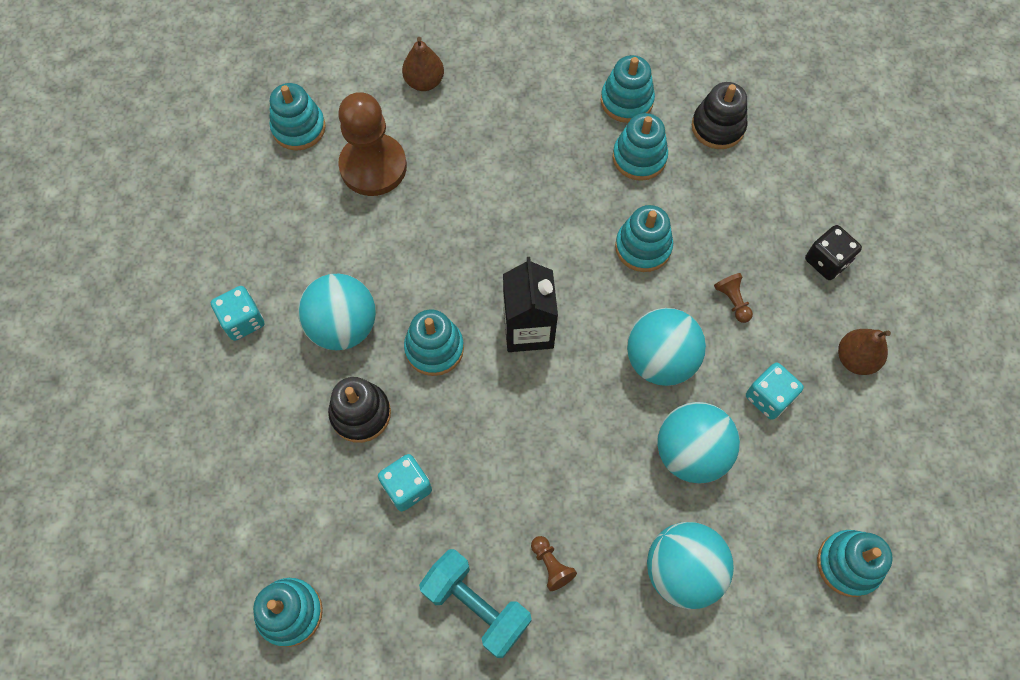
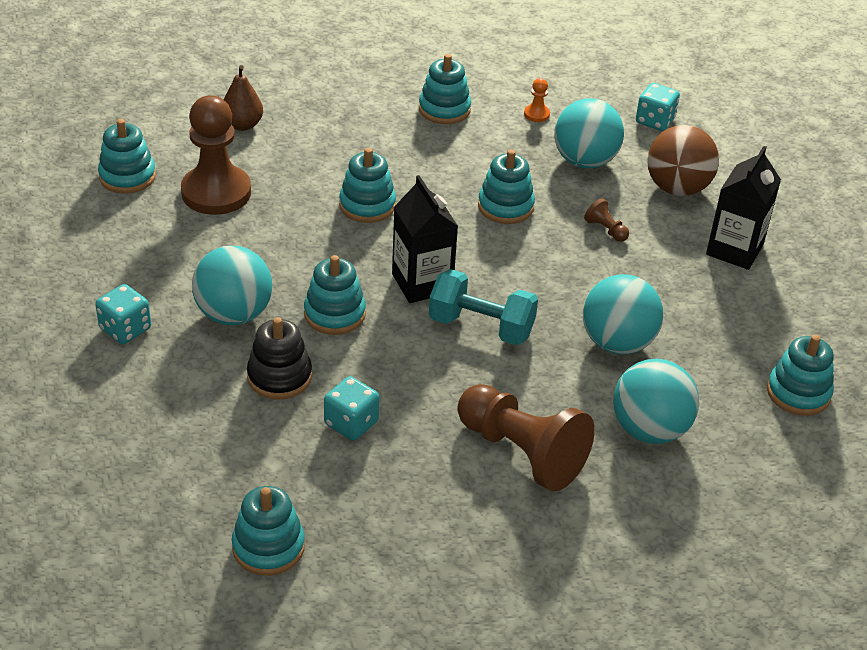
camera: 20 degrees left, 25 degrees down
turquoise dumbbell [419,549,532,658] -> turquoise dumbbell moved to [429,269,538,345]
brown pawn [531,536,577,591] -> brown pawn [457,384,595,491], size x2.47
turquoise stacking toy [613,113,668,181] -> turquoise stacking toy moved to [339,148,396,223]
turquoise ball [627,308,706,386] -> turquoise ball moved to [554,98,624,168]
black stacking toy [692,82,747,149] -> orange pawn [524,78,550,122]
turquoise dice [746,363,804,420] -> turquoise dice moved to [636,83,680,131]
black dice [805,225,862,280] -> brown ball [647,125,719,196]
brown pear [838,329,891,375] -> black carton [706,146,781,270]

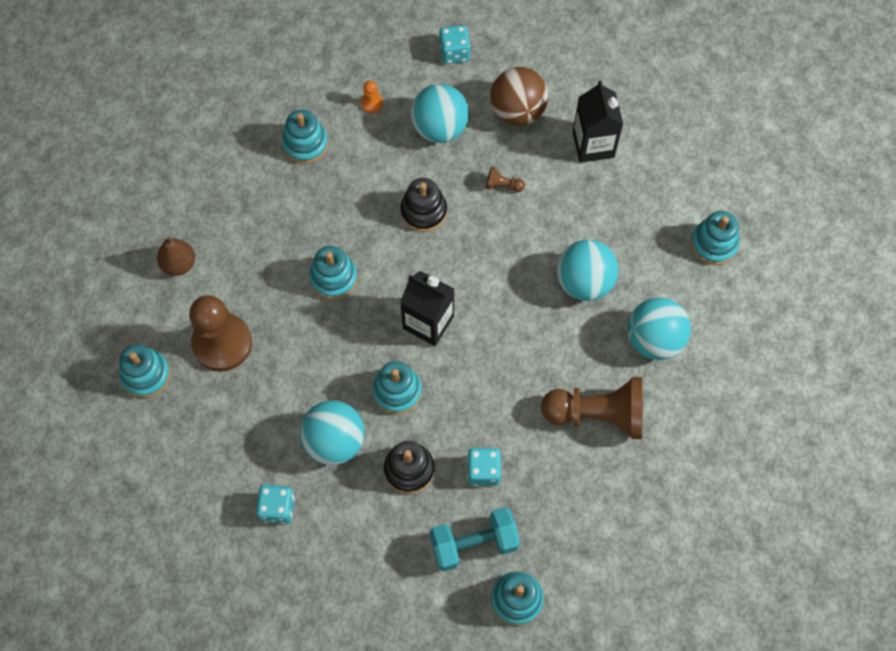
camera: 35 degrees left, 25 degrees up
turquoise dumbbell [429,269,538,345] -> turquoise dumbbell moved to [429,507,520,572]
turquoise stacking toy [478,150,535,224] -> black stacking toy [400,178,447,232]

